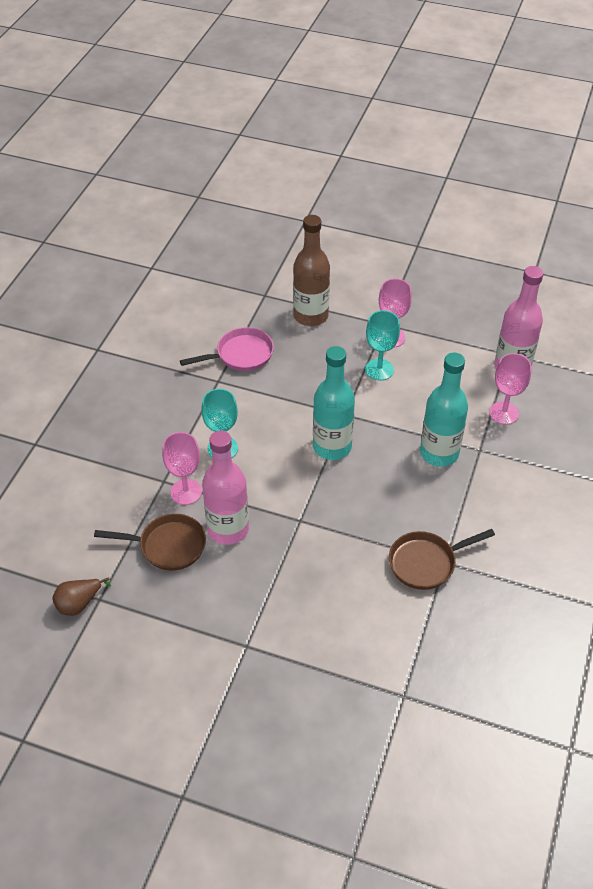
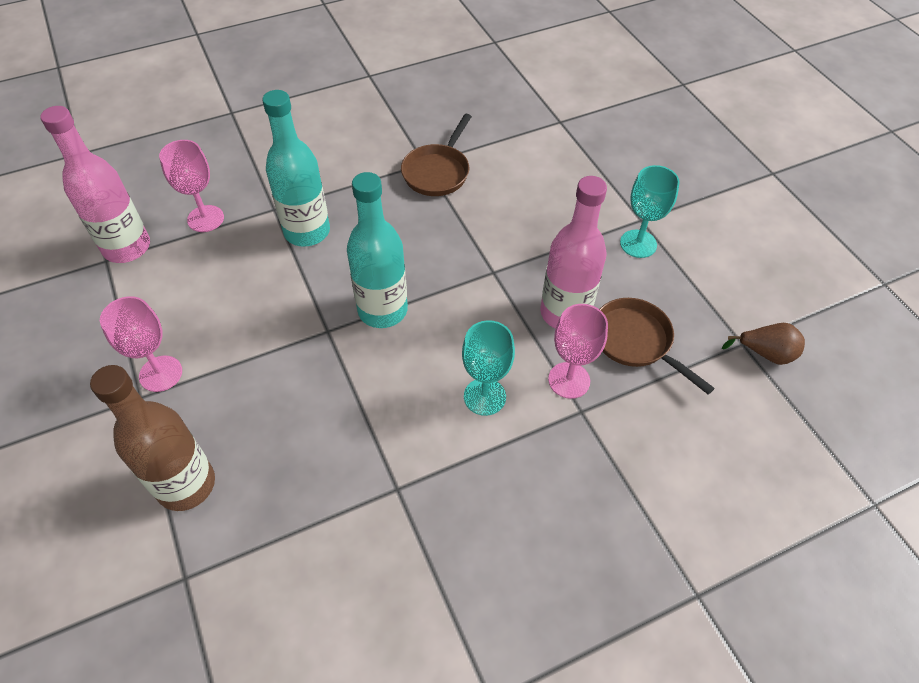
camera: 135 degrees left, 5 degrees up
pink pan [180,327,274,371] -> none
turquoise goblet [365,310,400,380] -> turquoise goblet moved to [620,165,680,258]
brown pan [389,529,495,590] -> brown pan turned 90 degrees clockwise [401,114,472,196]

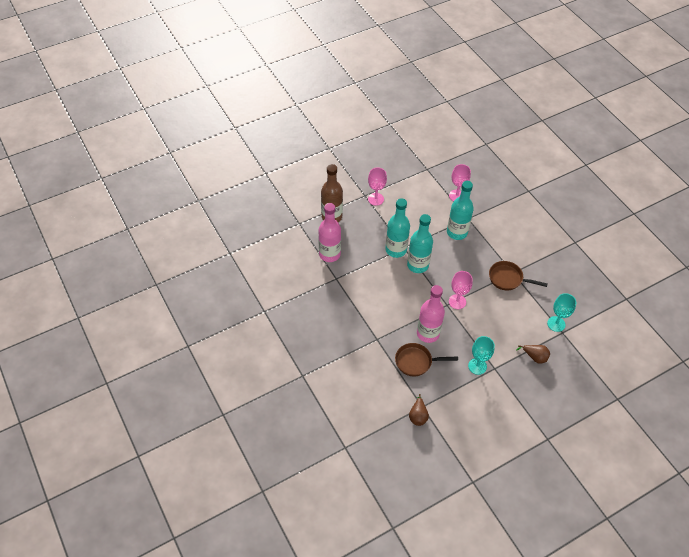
camera: 85 degrees right, 0 degrees up
pink bottle [40,106,150,263] -> pink bottle moved to [318,203,341,262]
turquoise goblet [462,320,515,416] -> turquoise goblet moved to [547,293,576,332]
pink goblet [548,304,608,399] -> pink goblet moved to [449,271,473,309]
brown pan [599,298,715,395] -> brown pan turned 135 degrees counterclockwise [395,343,458,376]
none -> turquoise bottle [385,198,410,258]
none -> brown pear [516,345,550,364]

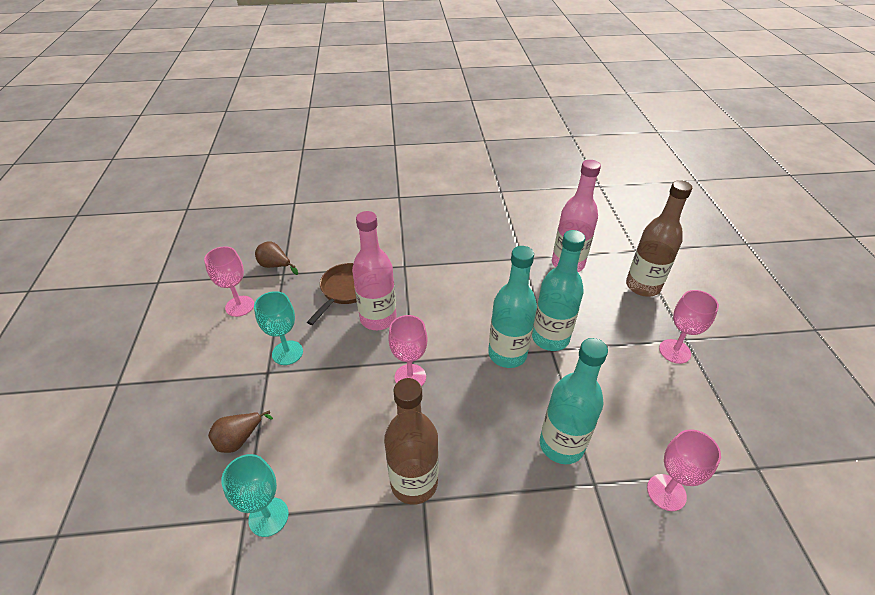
camera: 115 degrees right, 10 degrees down
brown pan [489,261,548,291] -> brown bottle [384,378,439,505]
none -> pink goblet [204,246,254,317]

